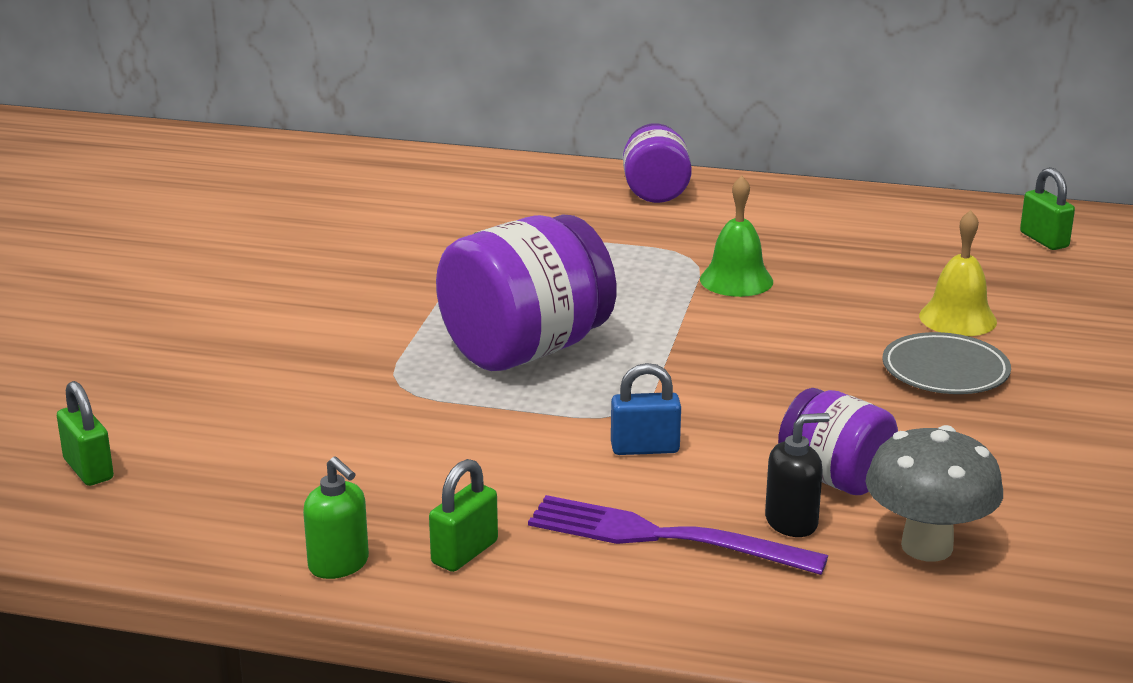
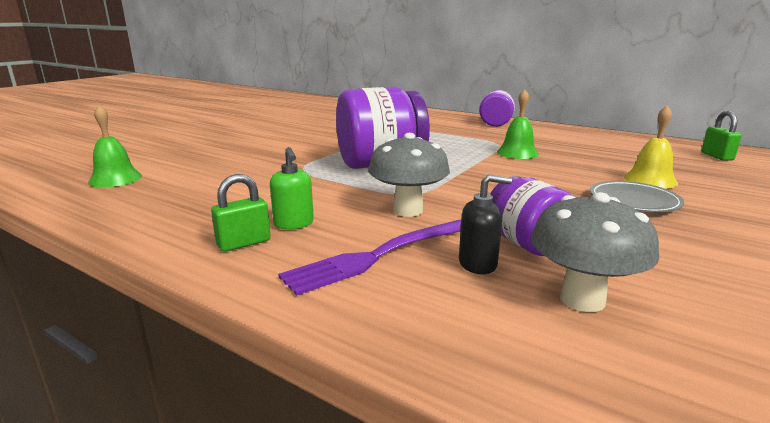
camera: 20 degrees right, 5 degrees down
green padlock [57,381,114,486] -> green bell [88,105,142,187]
green soap dispenser [303,456,369,579] -> green soap dispenser moved to [270,147,314,229]
purple fork [528,495,828,575] -> purple fork turned 75 degrees counterclockwise [278,219,461,296]
blue padlock [611,363,681,455] -> grey mushroom [368,133,450,217]

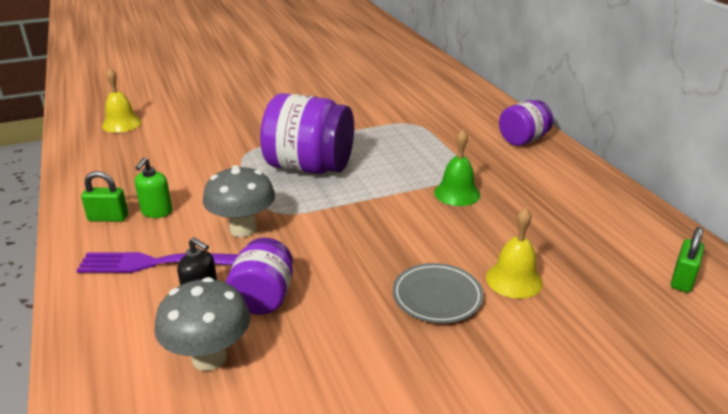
camera: 35 degrees right, 10 degrees up
green bell [88,105,142,187] -> yellow bell [102,68,142,133]

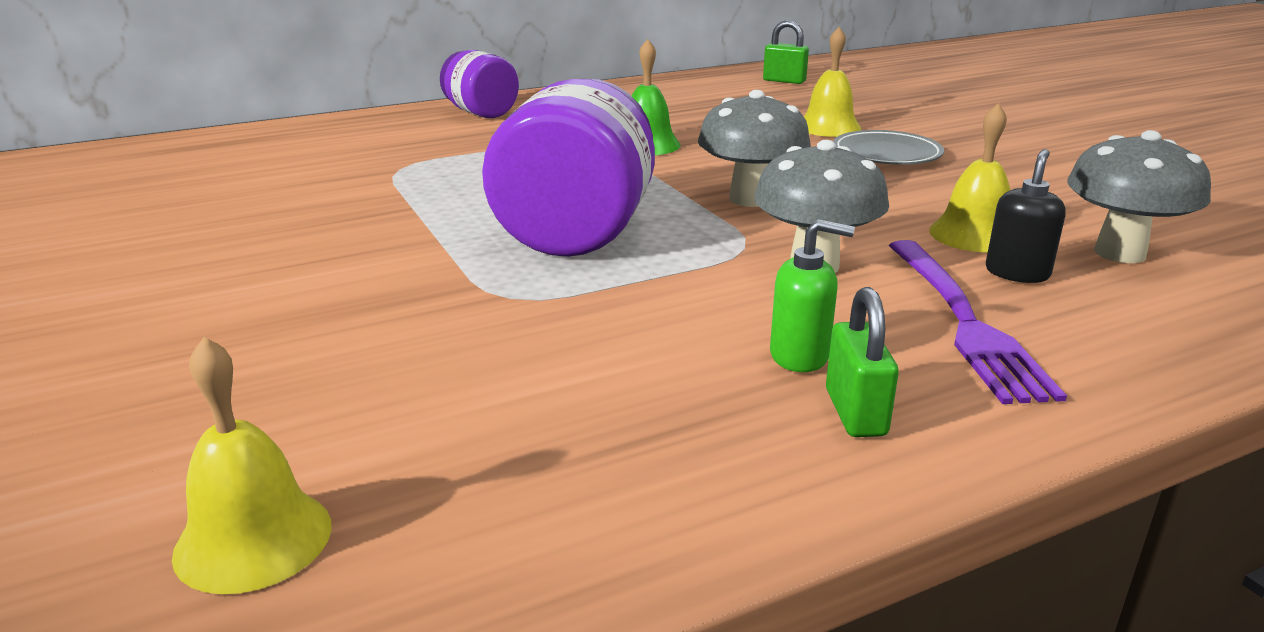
camera: 95 degrees left, 5 degrees down
purple jar [226,238,293,315] -> yellow bell [929,103,1010,252]
none -> grey mushroom [698,90,811,207]

